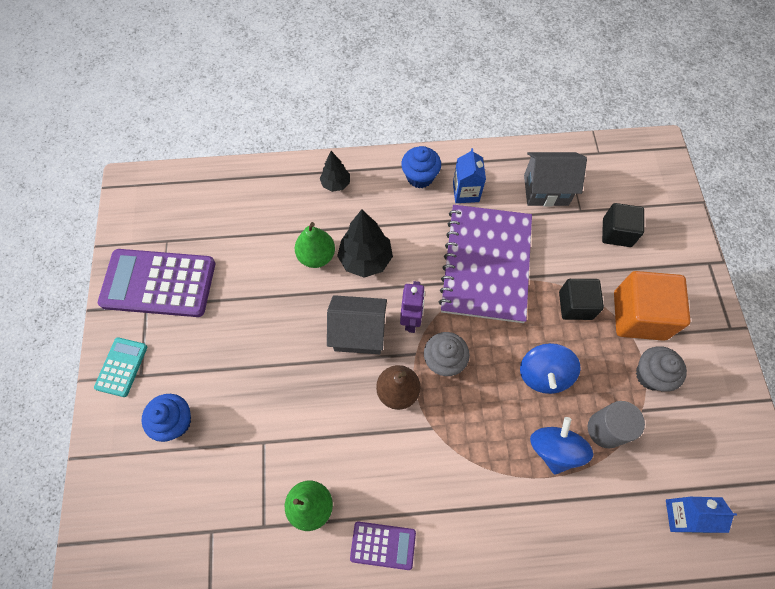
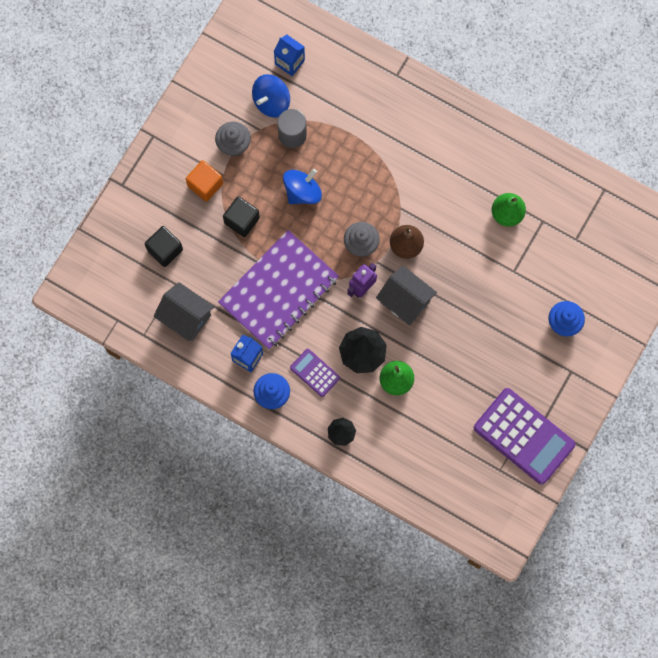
camera: 145 degrees left, 10 degrees up
turquoise calculator [94,337,147,397] -> none
purple calculator [350,521,416,570] -> purple calculator moved to [290,349,340,397]
blue spinning top [530,417,593,475] -> blue spinning top moved to [252,74,290,118]
orange cube [614,271,691,341] -> orange cube [186,160,223,202], size x0.63

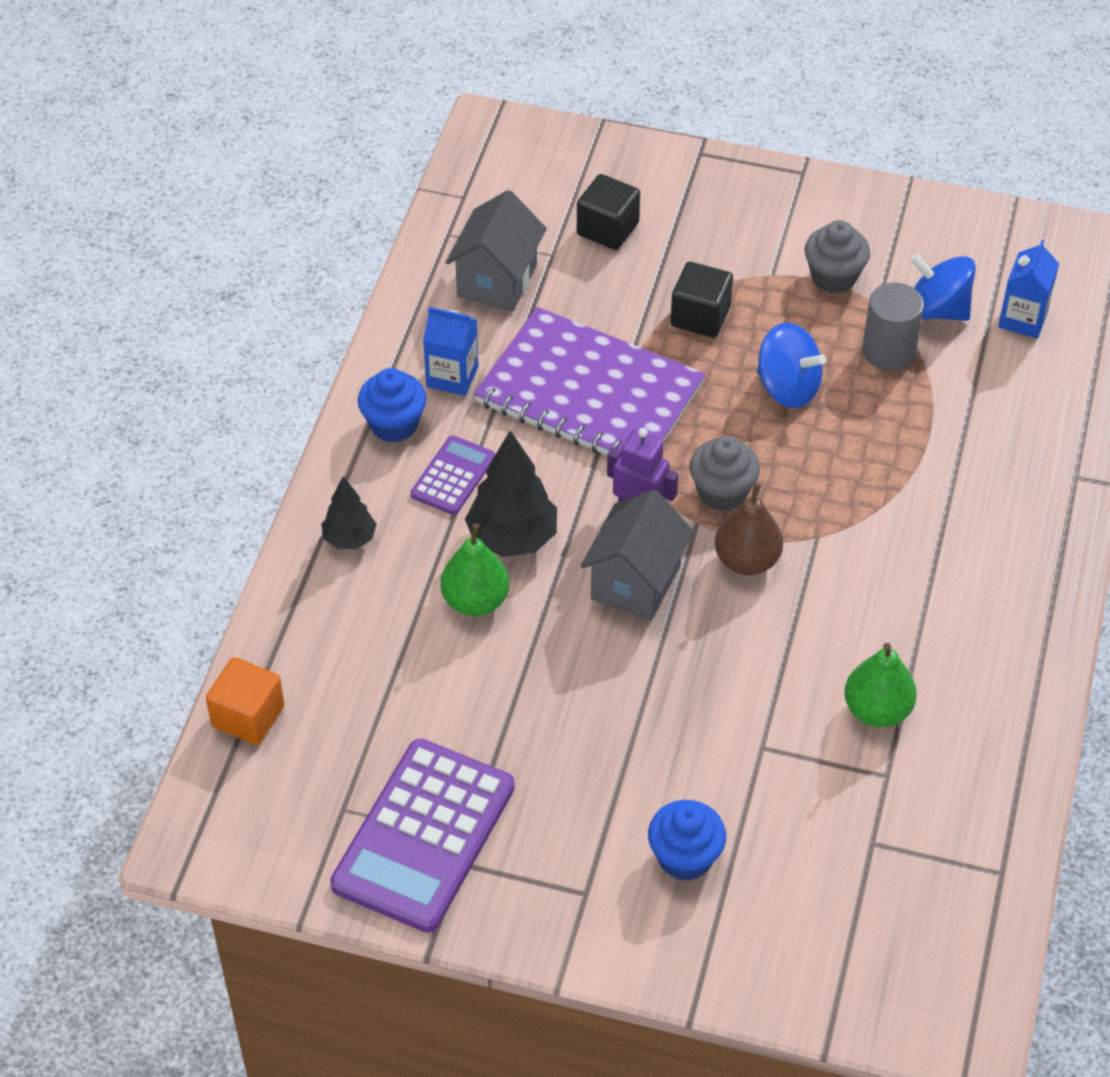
camera: 75 degrees right, 25 degrees down
orange cube [186,160,223,202] -> orange cube moved to [206,657,284,745]

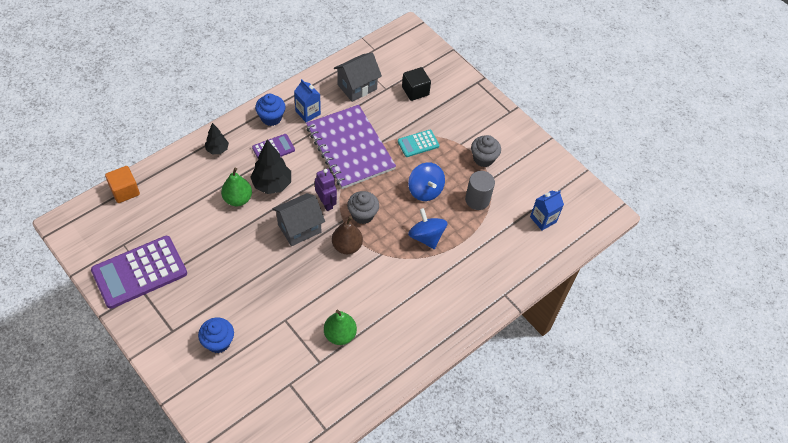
camera: 30 degrees right, 5 degrees up
black cube [670,262,733,337] -> turquoise calculator [398,130,439,157]
blue spinning top [910,254,976,321] -> blue spinning top moved to [408,208,448,249]

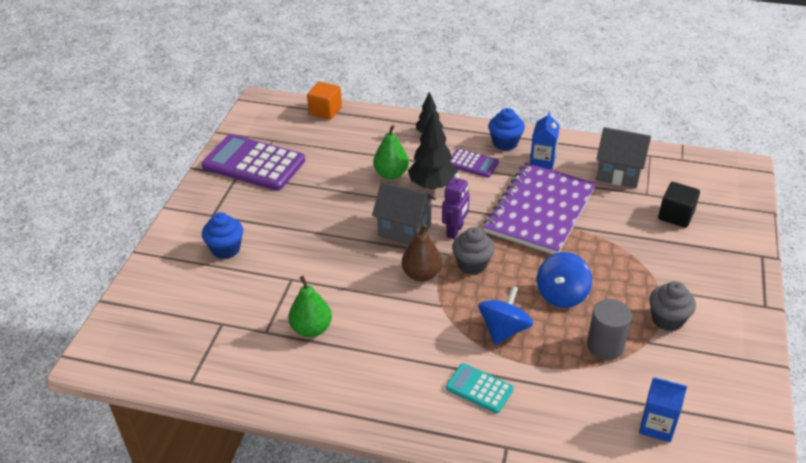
camera: 60 degrees right, 15 degrees down
turquoise calculator [398,130,439,157] -> turquoise calculator moved to [446,363,514,413]

